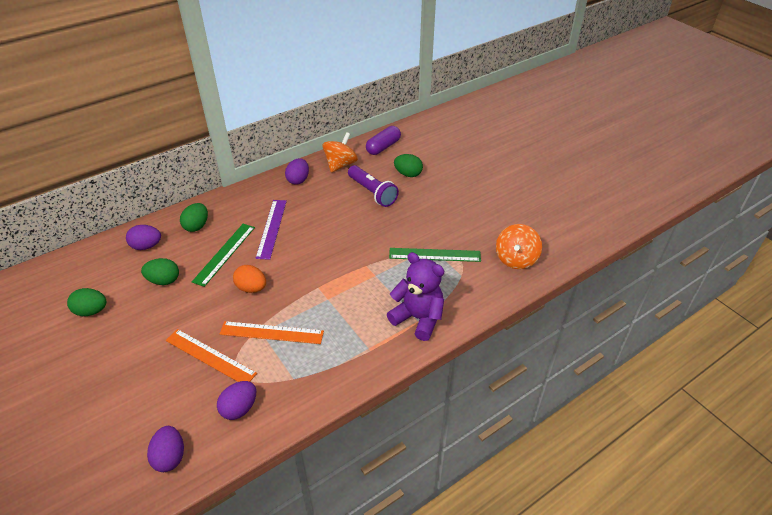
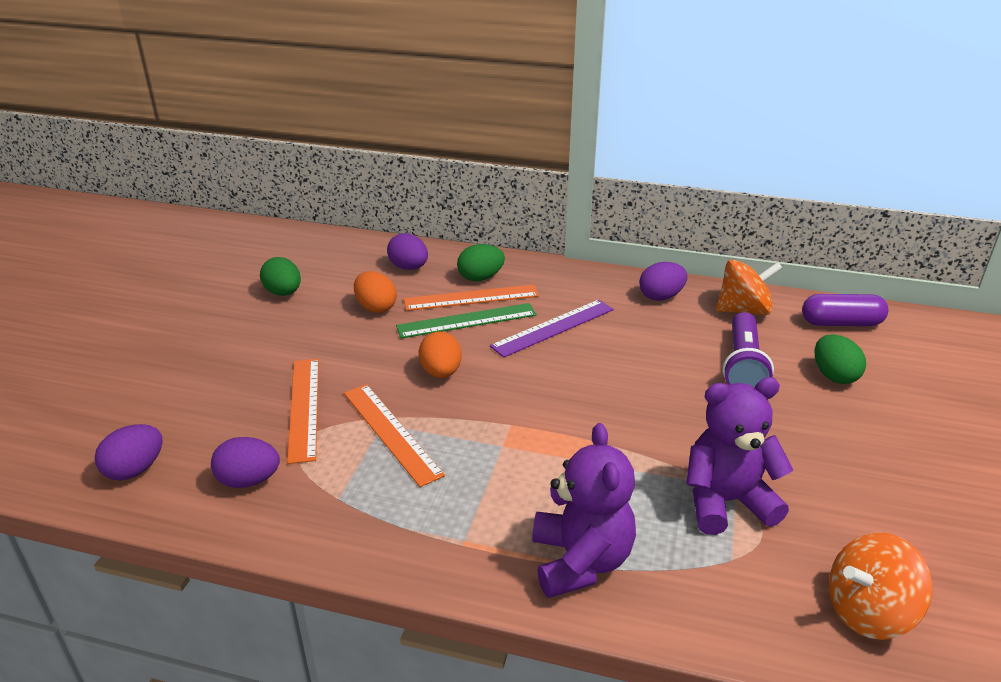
camera: 50 degrees right, 10 degrees down
green egg [141,258,179,285] -> orange egg [354,271,397,313]
green ruler [389,248,481,262] -> purple teddy bear [686,377,793,535]
none -> orange ruler [404,284,539,311]

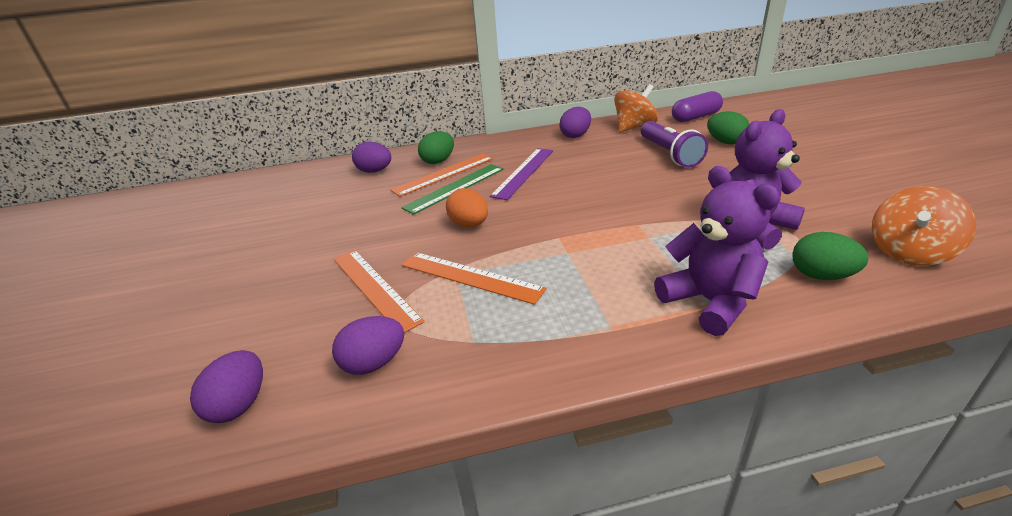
camera: 25 degrees left, 0 degrees up
green egg [260,257,301,296] -> green egg moved to [792,232,868,280]
orange egg [354,271,397,313] -> none

